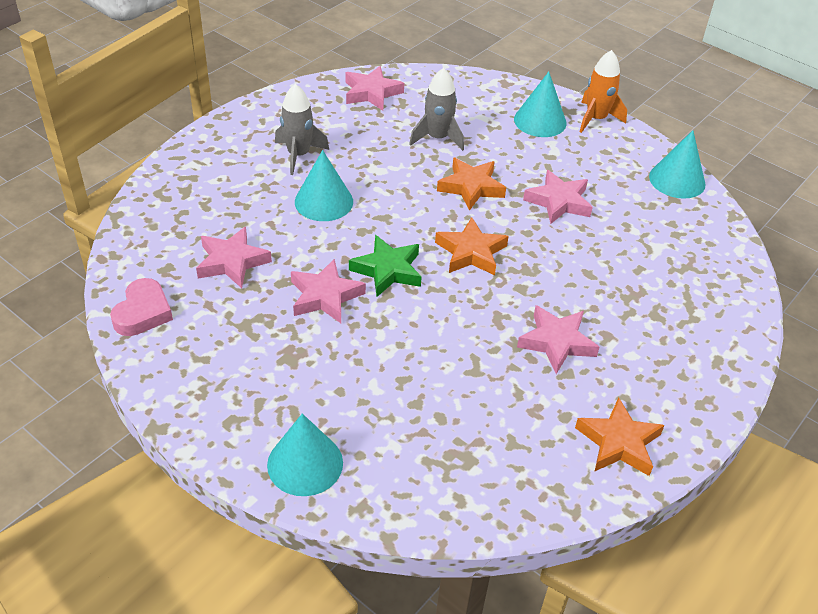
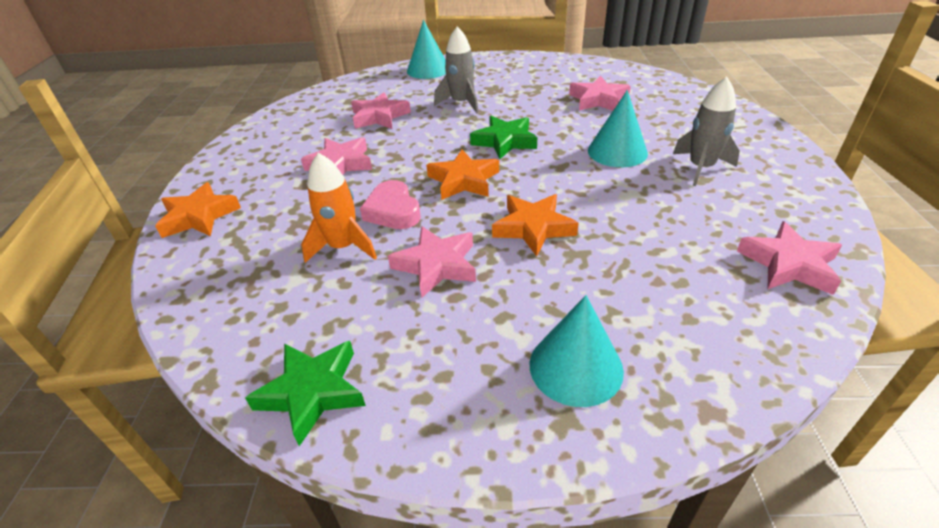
camera: 145 degrees right, 5 degrees down
pink heart [110,278,173,336] -> pink heart moved to [360,180,421,229]
pink star [291,259,366,323] -> pink star moved to [351,92,411,129]
grey rocket [409,68,464,151] -> grey rocket moved to [434,27,479,113]
orange star [575,397,664,476] -> orange star moved to [155,182,241,238]
orange rocket [579,50,627,133] -> orange rocket moved to [301,153,377,263]
turquoise cone [649,130,706,199] -> green star [245,341,366,446]

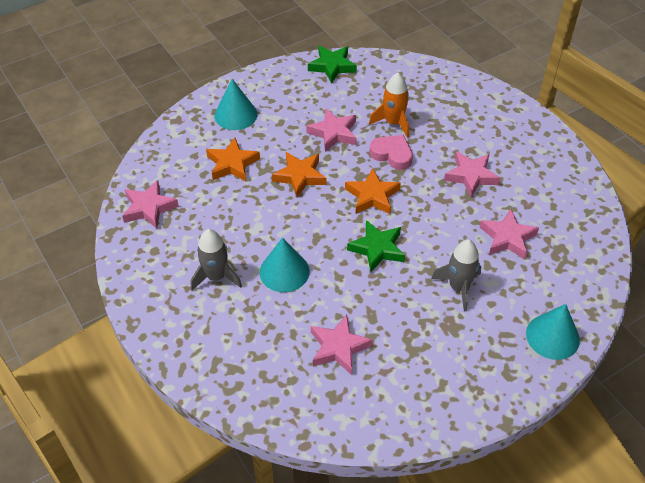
camera: 145 degrees right, 10 degrees up
orange star [155,182,241,238] -> orange star moved to [206,138,260,181]

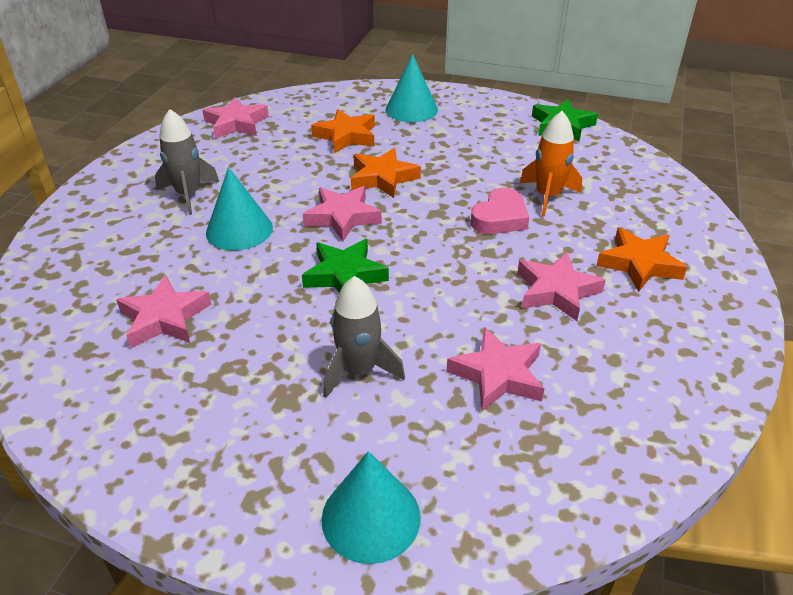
camera: 50 degrees right, 10 degrees down
pink star [306,108,357,152] -> pink star moved to [303,186,382,241]
orange star [345,168,401,214] -> orange star moved to [596,227,687,292]
pink heart [370,135,413,170] -> pink heart turned 45 degrees clockwise [471,188,529,234]

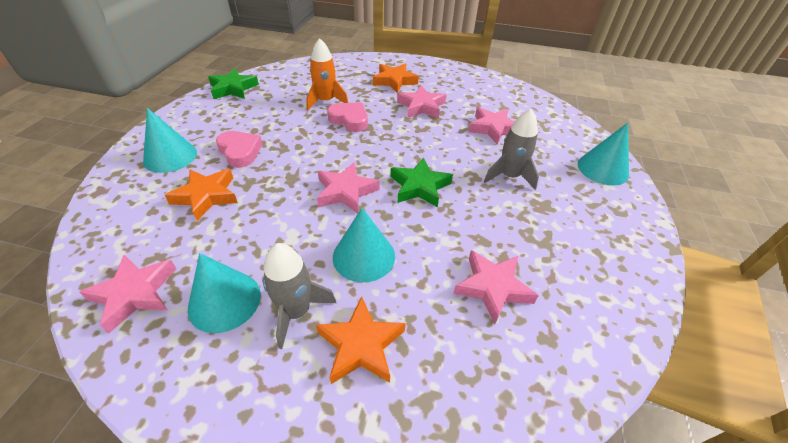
camera: 95 degrees left, 5 degrees up
orange star [351,148,421,198] -> orange star moved to [316,297,406,384]
none -> turquoise cone [188,253,261,333]
none -> pink heart [216,131,263,168]

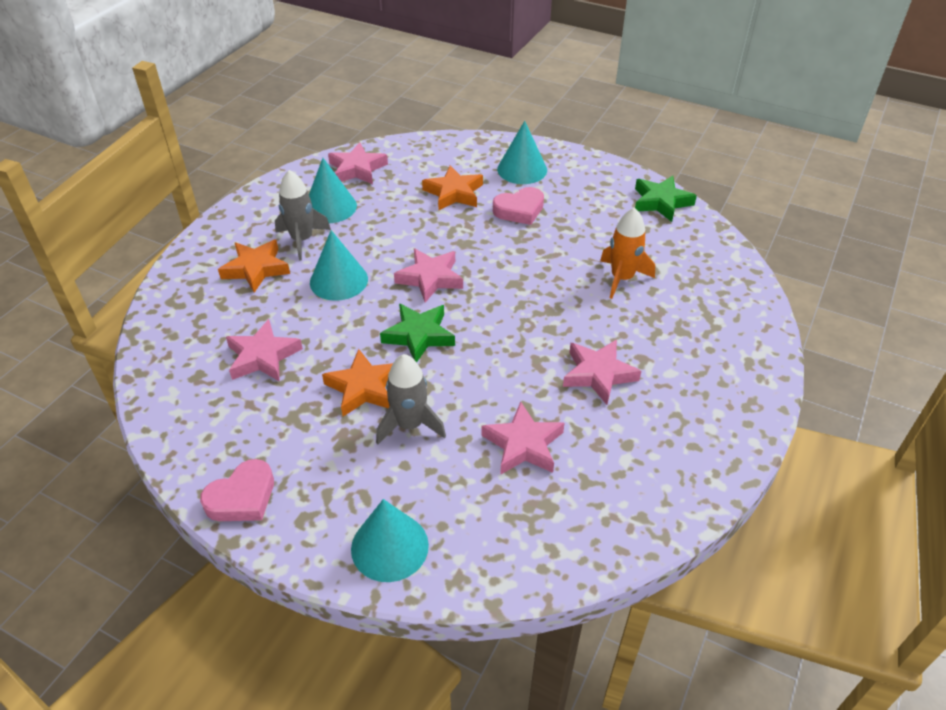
camera: 105 degrees right, 0 degrees up
pink heart [327,102,368,132] -> pink heart moved to [200,459,274,521]
orange star [373,63,419,93] -> orange star moved to [322,349,393,417]

